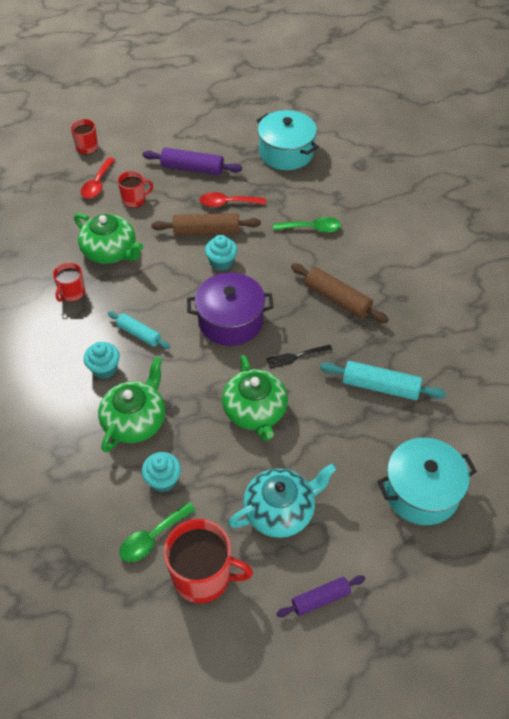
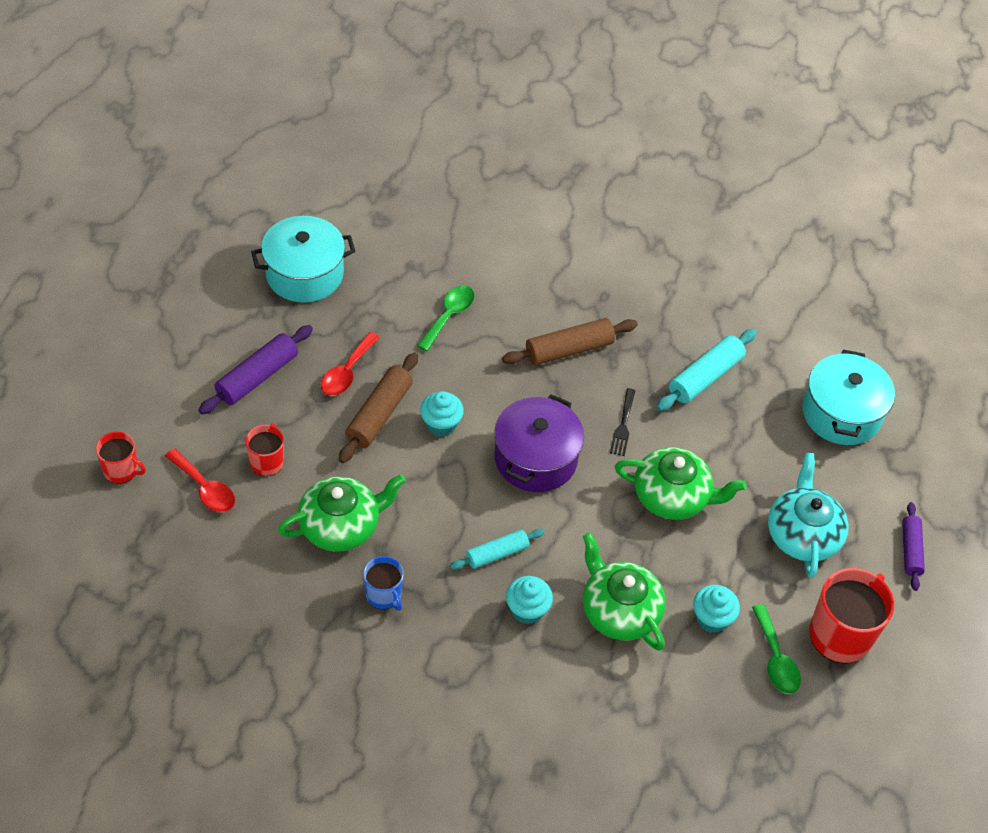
camera: 65 degrees left, 0 degrees up
red mug [53,262,85,302] -> blue mug [363,556,404,611]

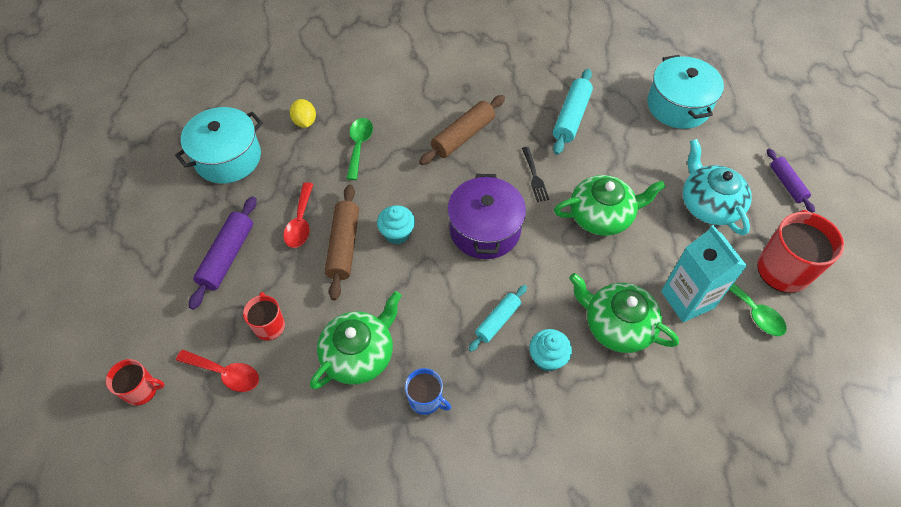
camera: 20 degrees left, 5 degrees up
turquoise cupcake [693,585,740,633] -> turquoise carton [661,225,747,322]
none -> yellow lemon [290,99,316,128]

